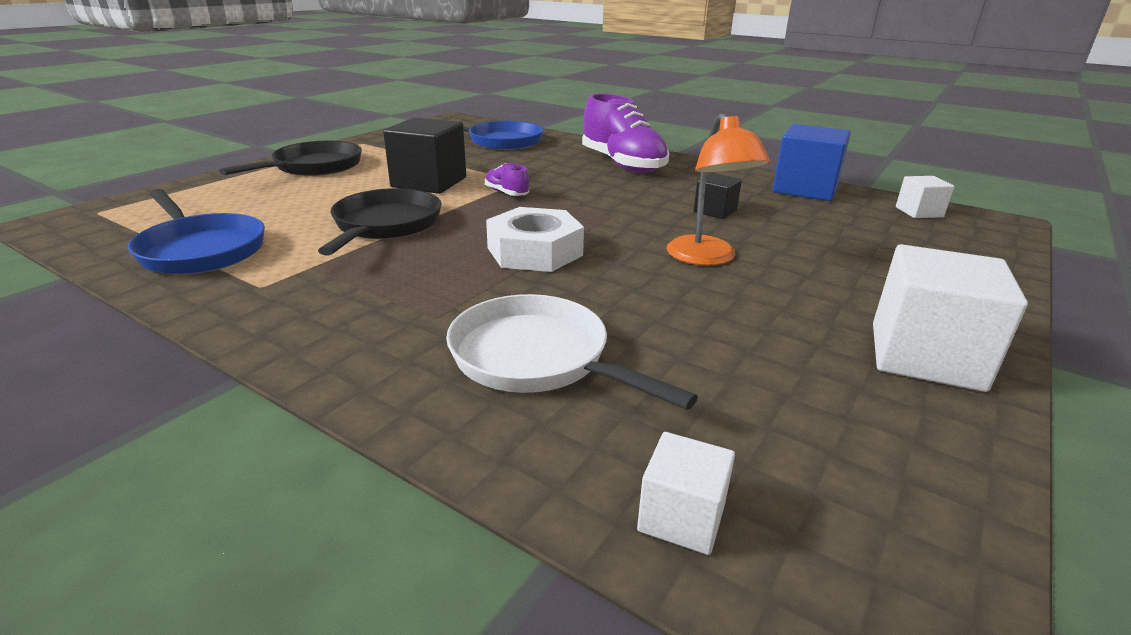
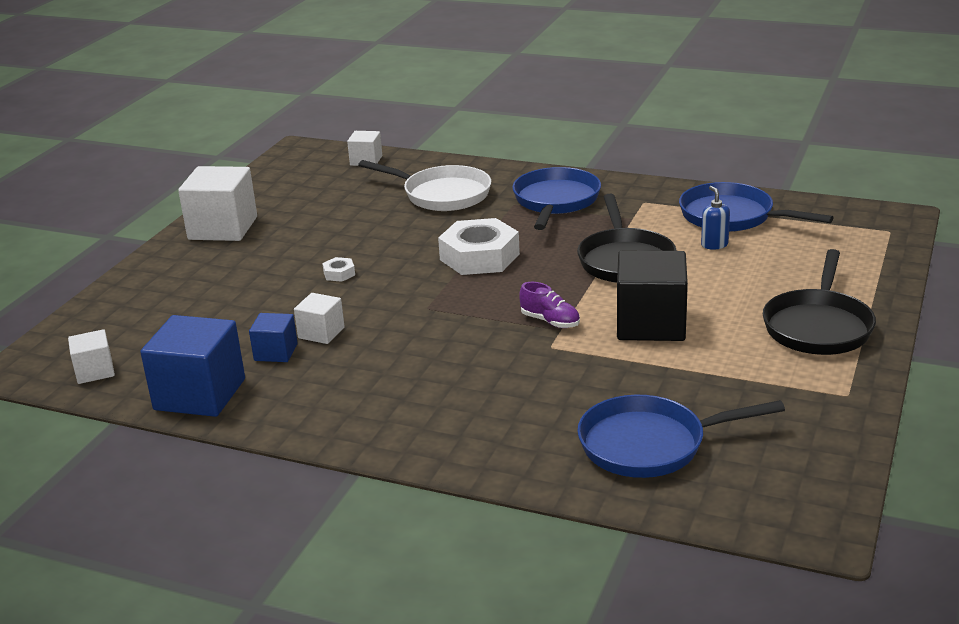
camera: 170 degrees right, 0 degrees up
purple shoe [582,93,669,173] -> none
orange lamp [667,113,770,266] -> white nut [322,257,355,282]
black cube [694,173,742,219] -> white cube [294,293,345,344]
none -> blue cube [249,313,298,362]
none -> blue pan [512,167,601,230]
none -> blue soap dispenser [701,186,730,250]

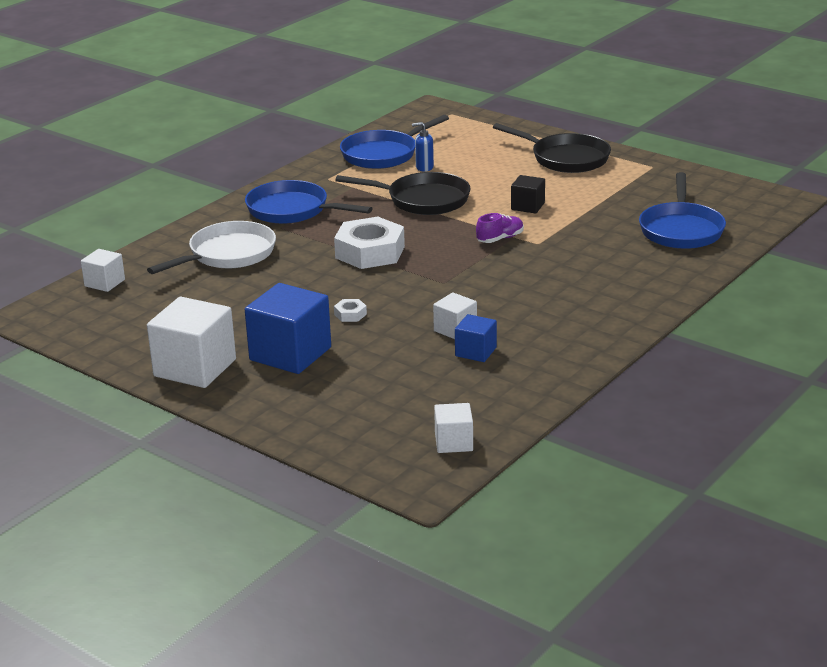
camera: 75 degrees left, 0 degrees up
blue cube [140,315,245,417] -> blue cube moved to [245,283,331,374]
black cube [617,251,688,341] -> black cube [511,175,545,214], size x0.53

